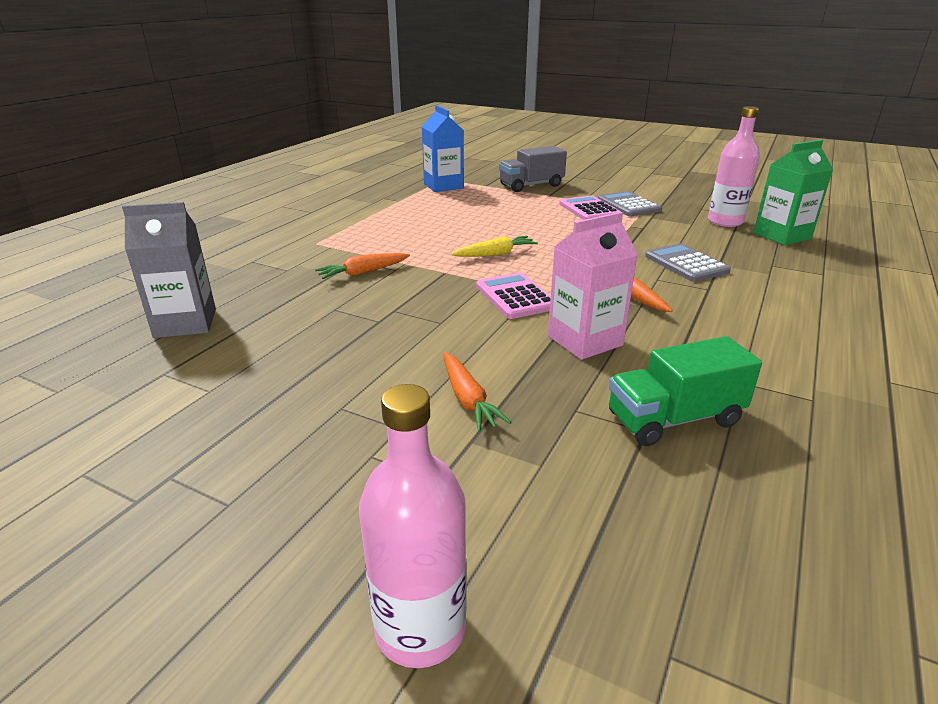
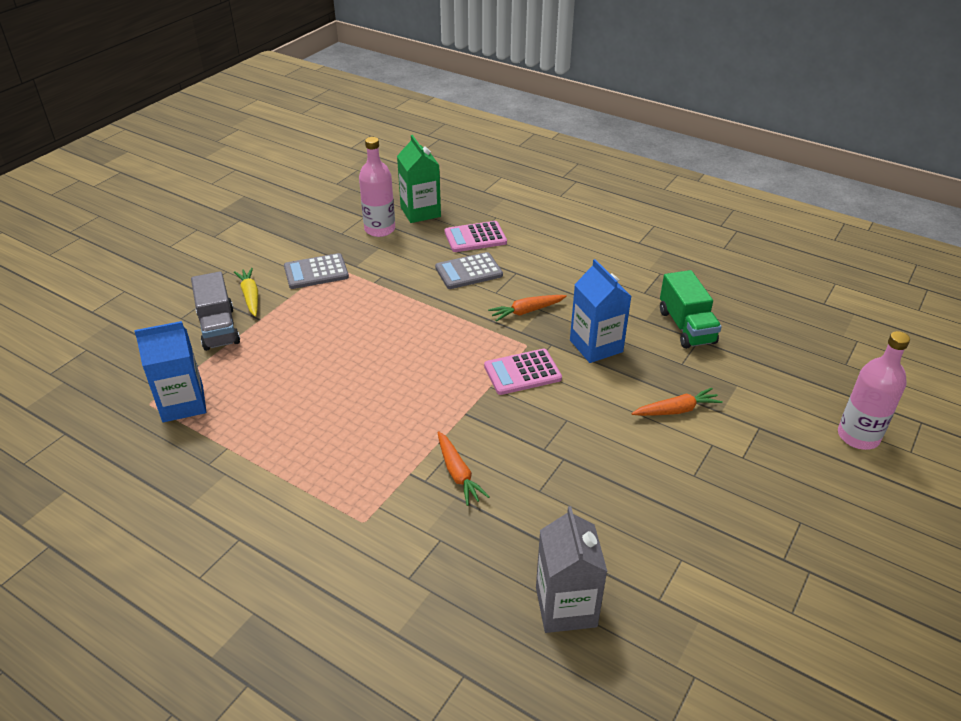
camera: 85 degrees left, 10 degrees up
yellow carrot [451,236,538,257] -> yellow carrot moved to [234,268,258,317]
pink carton [548,212,638,360] -> blue carton [570,259,631,363]
pink calculator [559,195,621,220] -> pink calculator moved to [445,221,507,252]

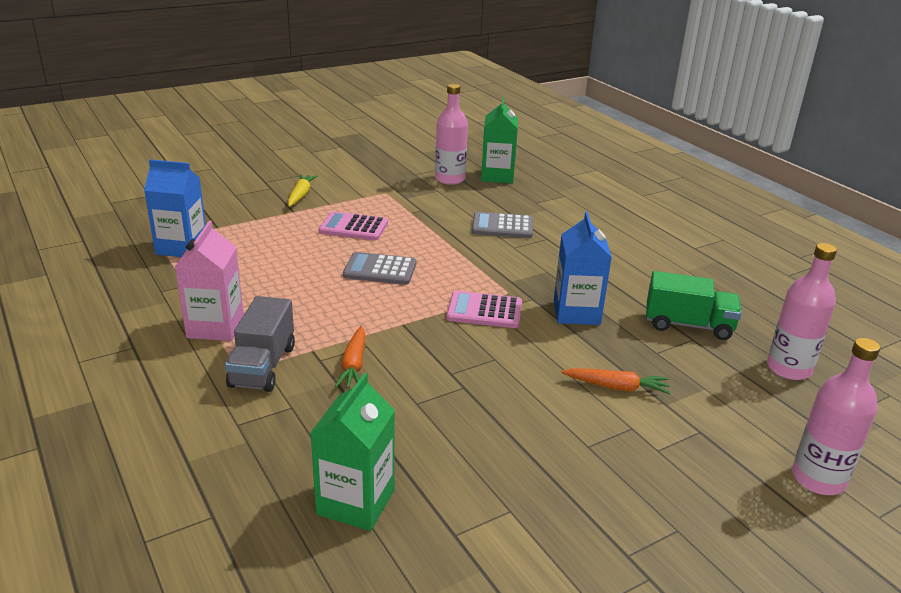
camera: 25 degrees right, 10 degrees down
grey truck [191,271,240,351] -> grey truck moved to [225,296,295,392]
grey calculator [284,253,349,289] -> grey calculator moved to [343,252,416,285]
pink calculator [445,221,507,252] -> pink calculator moved to [319,211,388,240]
orange carrot [488,295,567,322] -> none
grey carton [536,506,608,633] -> green carton [310,373,395,531]
green truck [660,270,722,349] -> green truck turned 90 degrees counterclockwise [646,271,742,340]
none -> pink carton [175,221,244,341]
none -> pink bottle [767,243,837,380]

